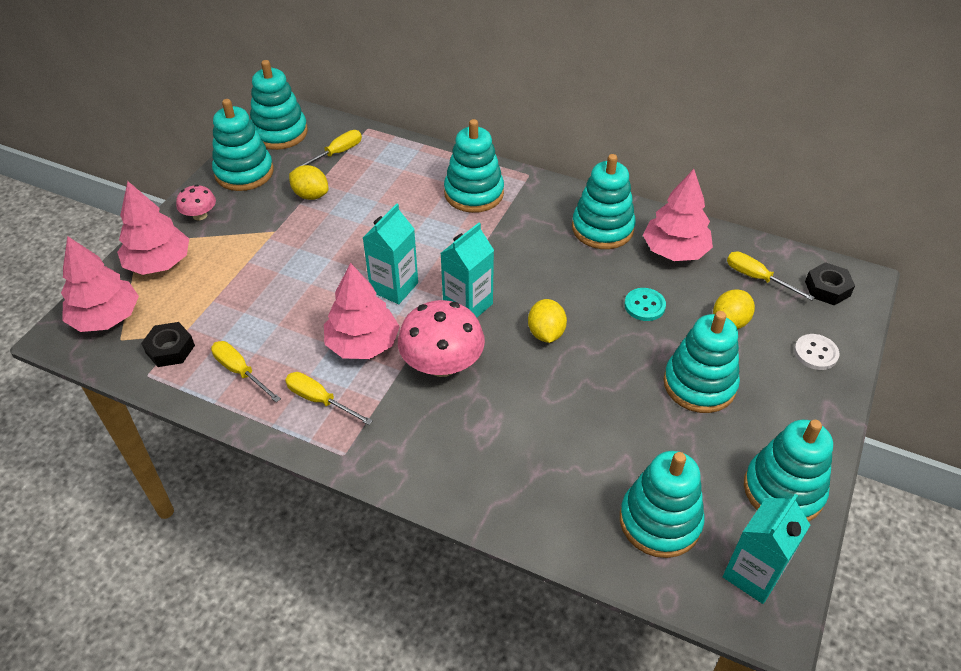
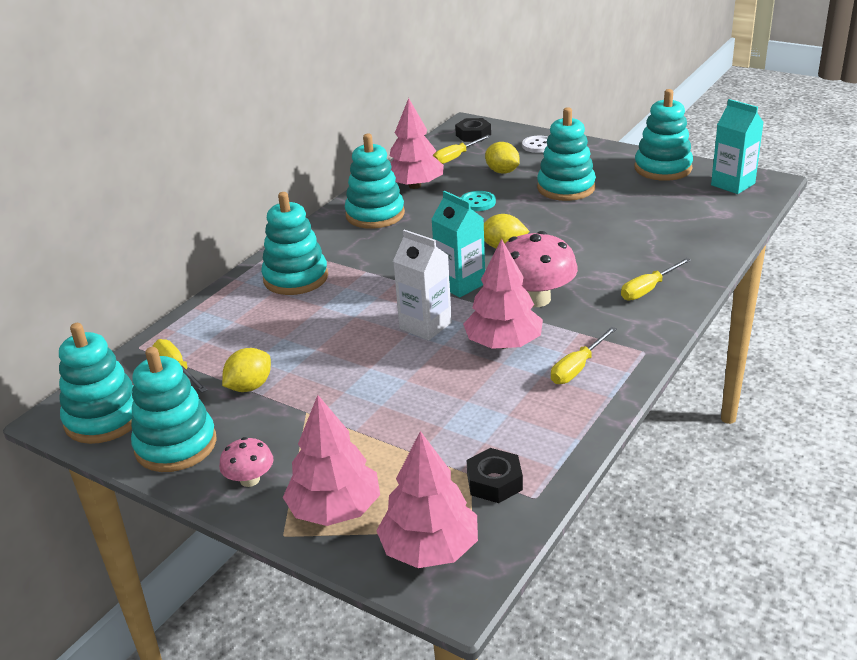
camera: 80 degrees left, 15 degrees down
yellow screwdriver [211,341,281,402] -> yellow screwdriver moved to [621,258,691,301]
turquoise carton [363,203,418,304] -> white carton [393,229,452,341]
turquoise stacking toy [620,451,704,558] -> none

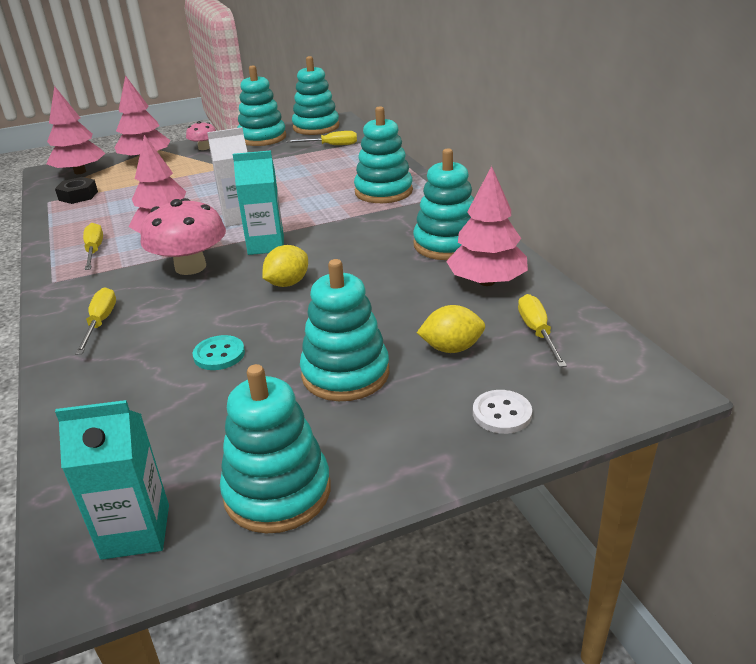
camera: 125 degrees right, 0 degrees up
yellow lemon [222,348,271,392] -> none
black nut [455,118,491,142] -> none
turquoise button [461,191,496,211] -> turquoise button moved to [193,335,245,370]

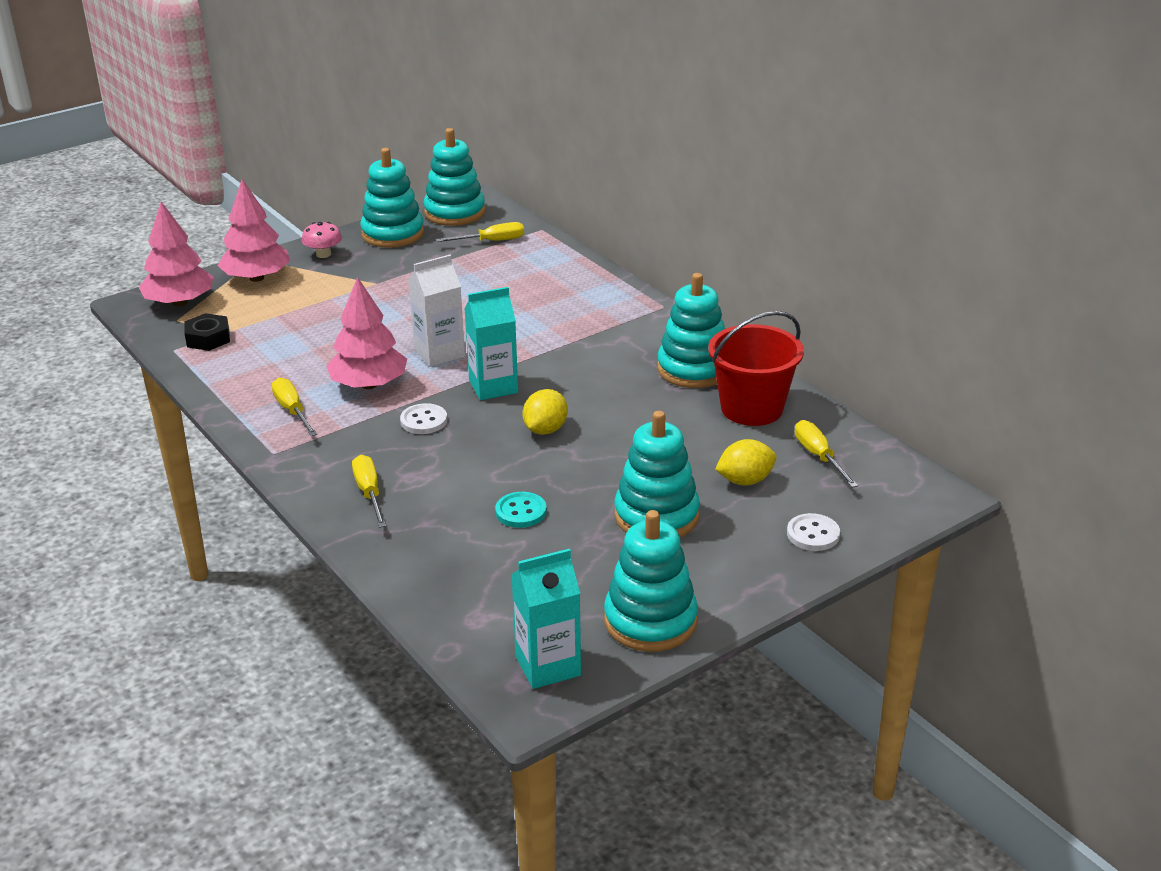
camera: 15 degrees left, 0 degrees up
pink mushroom [141,198,226,275] -> white button [400,403,447,434]
turquoise stacking toy [354,106,413,203] -> none
pink tree [446,166,528,286] -> red bucket [708,311,804,426]

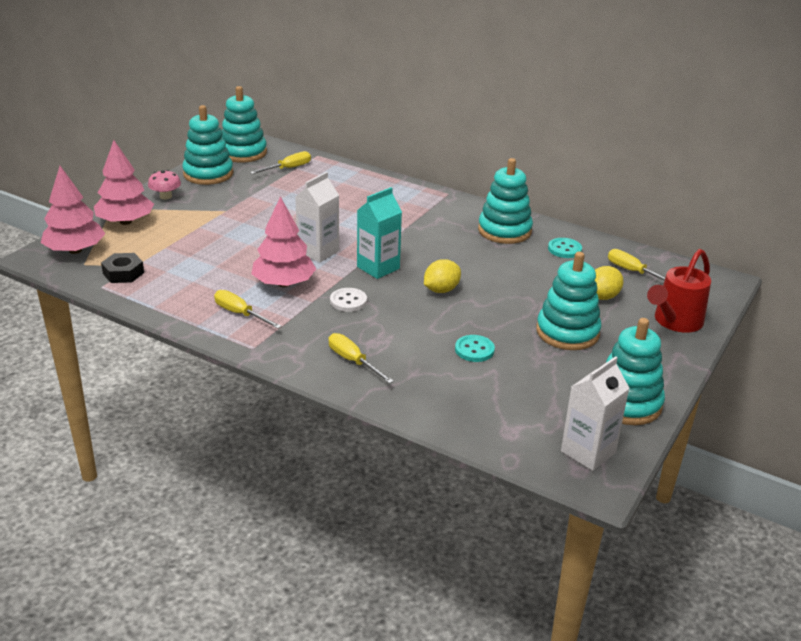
camera: 25 degrees left, 0 degrees up
turquoise carton [511,549,581,689] -> white carton [561,356,629,471]
yellow lemon [523,389,568,435] -> yellow lemon turned 45 degrees clockwise [424,259,461,293]
red bucket [708,311,804,426] -> turquoise button [548,238,582,258]
white button [787,513,840,551] -> red watering can [647,249,711,333]

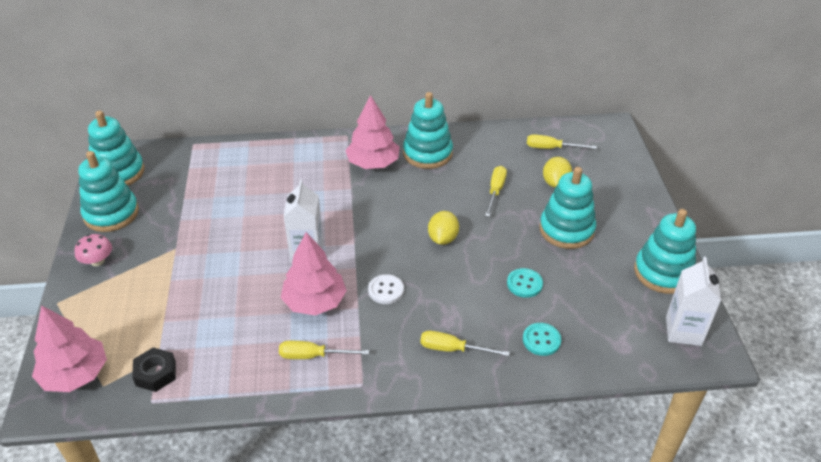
camera: 35 degrees left, 10 degrees up
pink tree [94,140,154,225] -> pink tree moved to [345,95,400,169]
yellow screwdriver [250,151,311,174] -> yellow screwdriver moved to [485,166,507,217]
turquoise carton [357,187,402,279] -> none
turquoise button [548,238,582,258] -> turquoise button moved to [523,323,561,356]
red watering can [647,249,711,333] -> none

